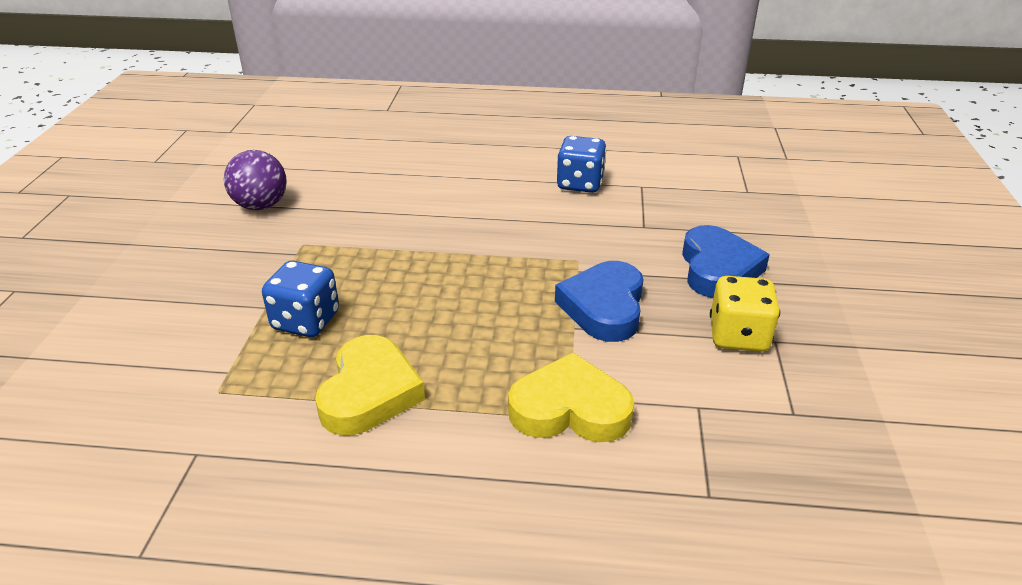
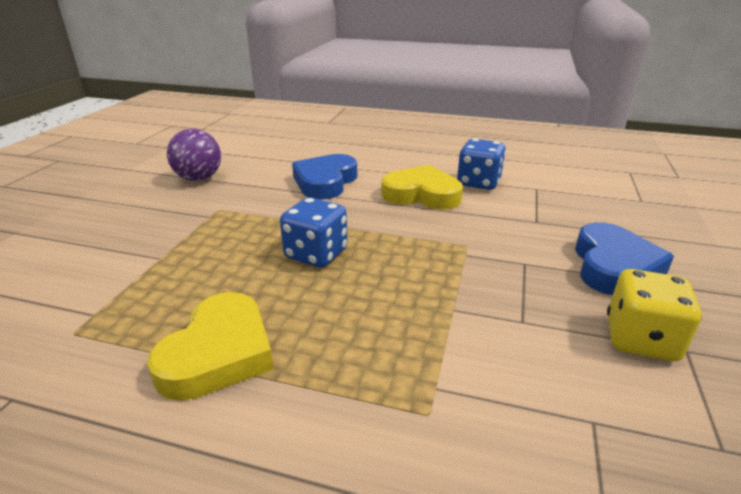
camera: 10 degrees right, 5 degrees down
blue dice [262,260,339,337] -> blue dice moved to [280,198,347,268]
yellow heart [508,352,634,442] -> yellow heart moved to [381,165,463,210]
blue heart [555,261,644,342] -> blue heart moved to [292,154,357,200]

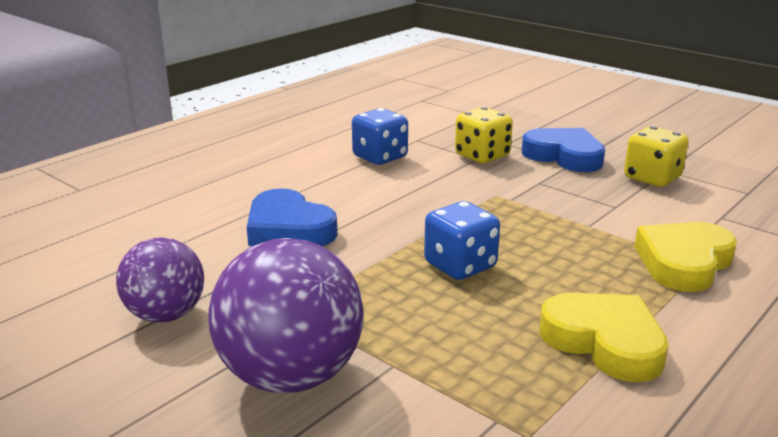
camera: 65 degrees left, 5 degrees down
yellow heart [381,165,463,210] -> yellow heart moved to [634,222,737,292]
none -> purple ball [208,238,364,393]
none -> yellow dice [455,107,513,163]

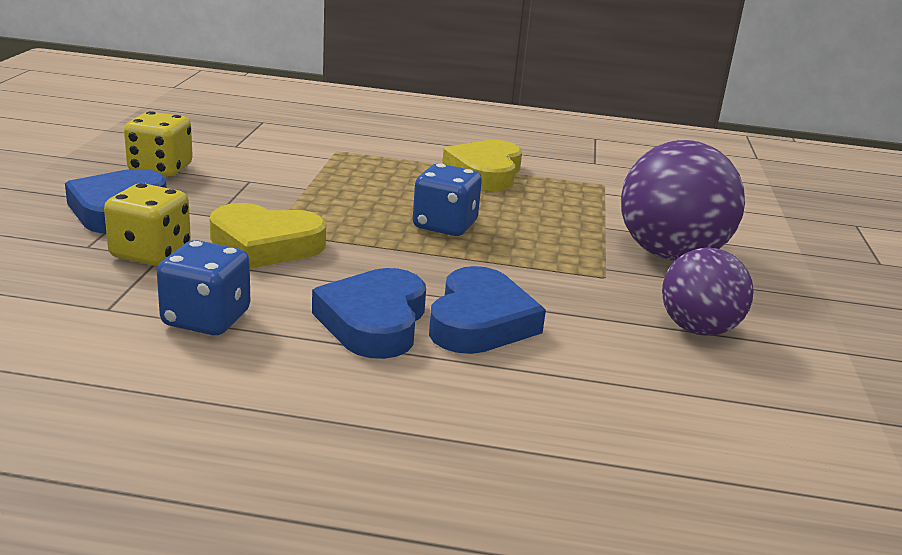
camera: 125 degrees left, 0 degrees up
yellow heart [634,222,737,292] -> yellow heart moved to [209,203,326,269]
none -> blue heart [312,268,426,359]

